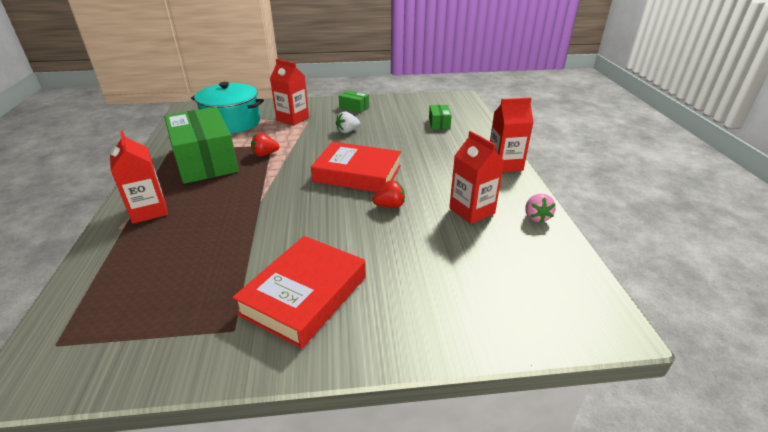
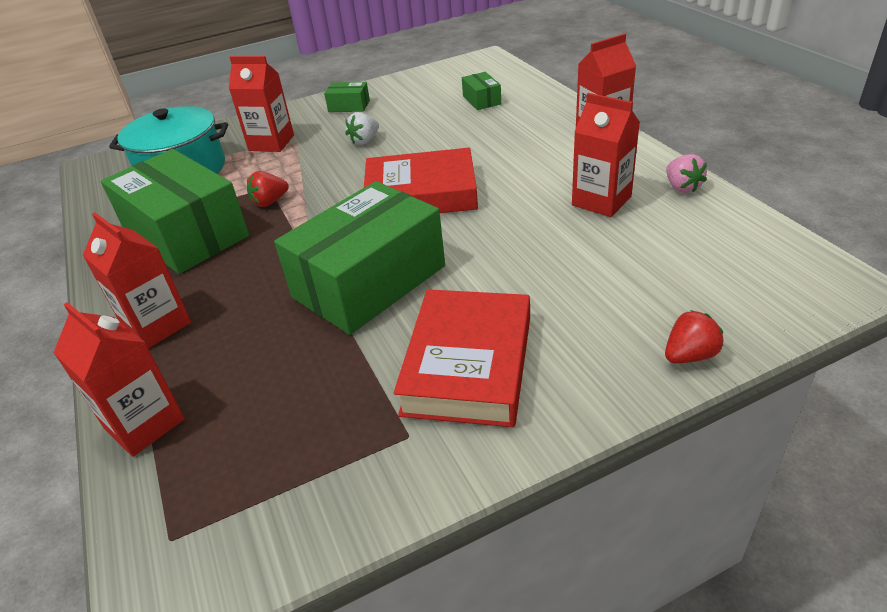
camera: 15 degrees left, 5 degrees up
red strawberry [372,180,405,208] -> red strawberry moved to [665,310,723,363]
none -> red carton [54,302,185,457]
none -> green box [274,181,445,335]

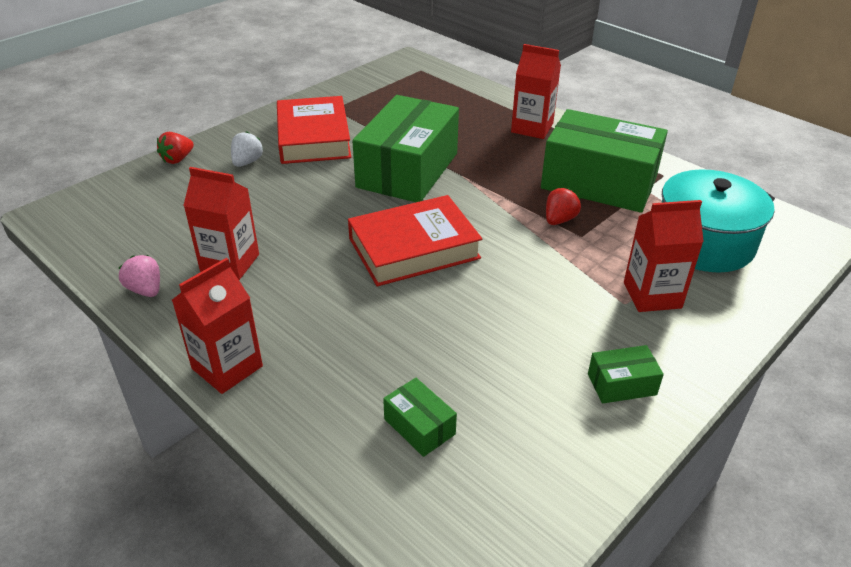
camera: 155 degrees right, 0 degrees up
red carton [54,302,185,457] -> none
white strawberry [345,112,379,145] -> white strawberry moved to [231,131,263,167]

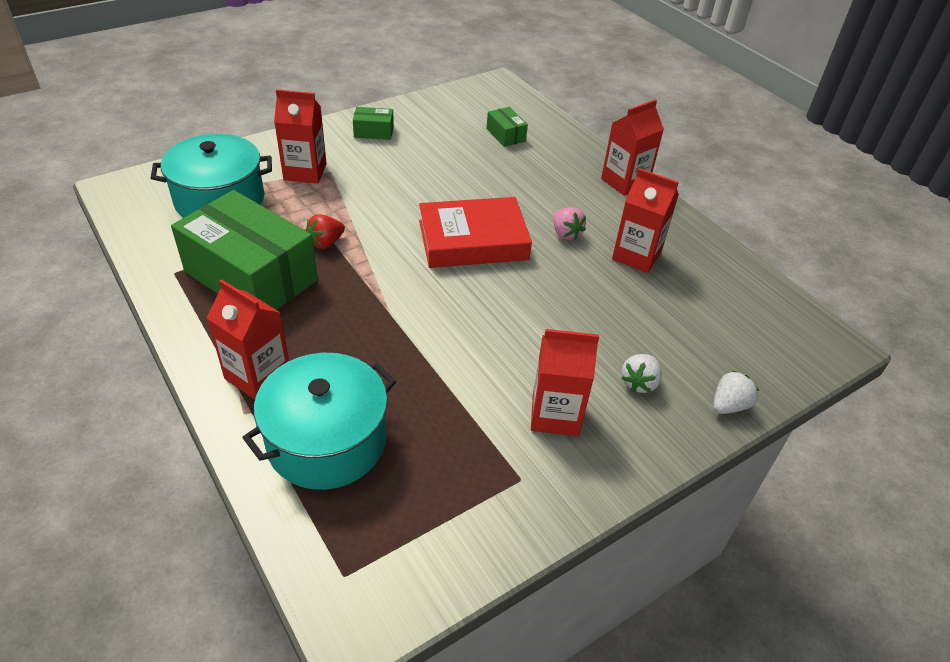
camera: 170 degrees left, 5 degrees up
pink strawberry [119,255,160,297] -> pink strawberry moved to [553,207,586,240]
red strawberry [157,132,194,164] -> white strawberry [713,371,759,414]
red book [277,96,351,164] -> red carton [531,329,599,436]
green box [352,95,459,202] -> none
none -> turquoise pot [242,353,396,490]

